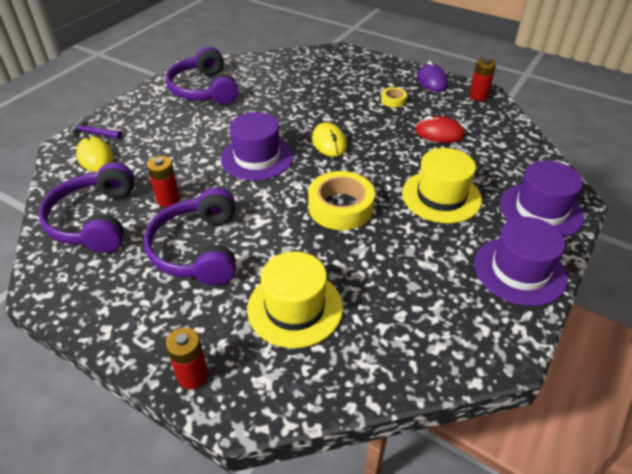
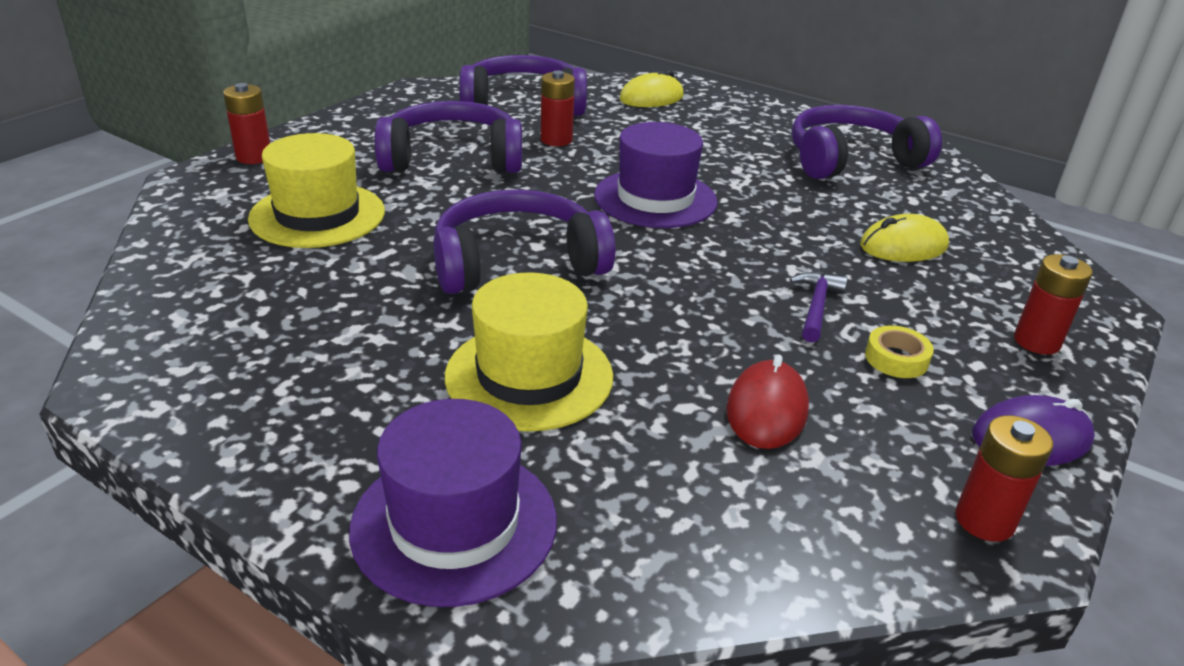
camera: 90 degrees right, 10 degrees down
purple hammer [70,118,122,139] -> purple hammer moved to [790,272,848,343]
yellow tape [308,171,375,230] -> purple headphones [434,189,616,294]
yellow mouse [312,122,347,157] -> yellow mouse moved to [860,214,949,262]
purple hat [474,217,567,306] -> none
none -> red battery [1014,254,1093,355]

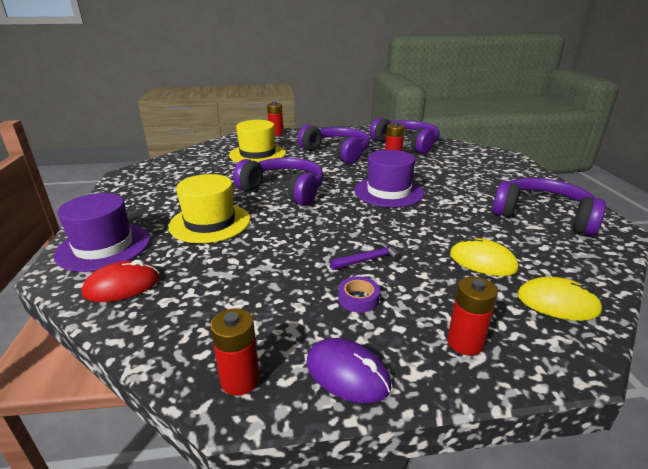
camera: 50 degrees right, 5 degrees down
yellow mouse [619,70,684,107] -> yellow mouse moved to [517,277,603,321]
red mouse [726,355,809,449] -> red mouse moved to [82,260,160,302]
yellow tape [865,325,934,378] -> purple tape [338,277,380,313]

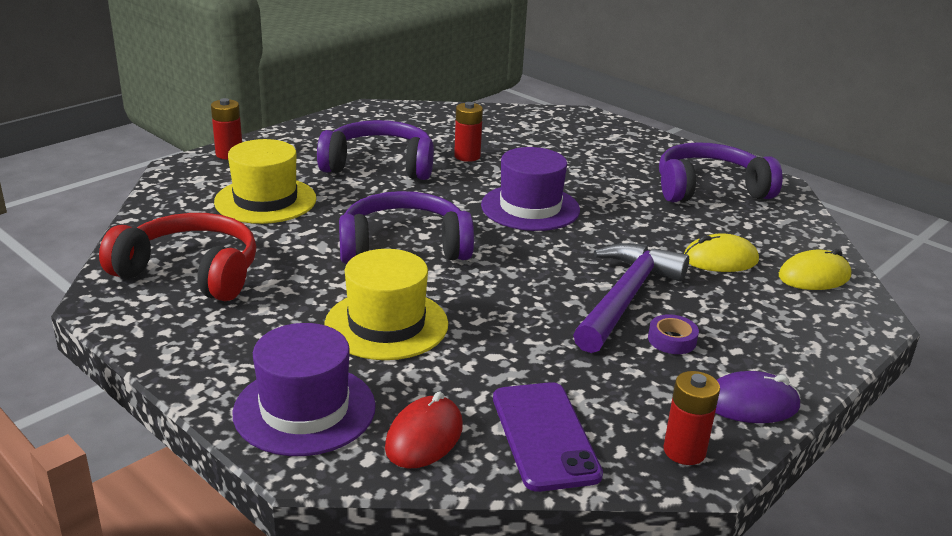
camera: 40 degrees left, 0 degrees up
purple hammer [330,241,402,270] -> purple hammer [573,243,689,353], size x2.13
purple headphones [370,117,440,154] -> none
red battery [447,276,498,356] -> none
none -> red headphones [99,213,257,301]
none -> purple phone [493,382,603,492]

